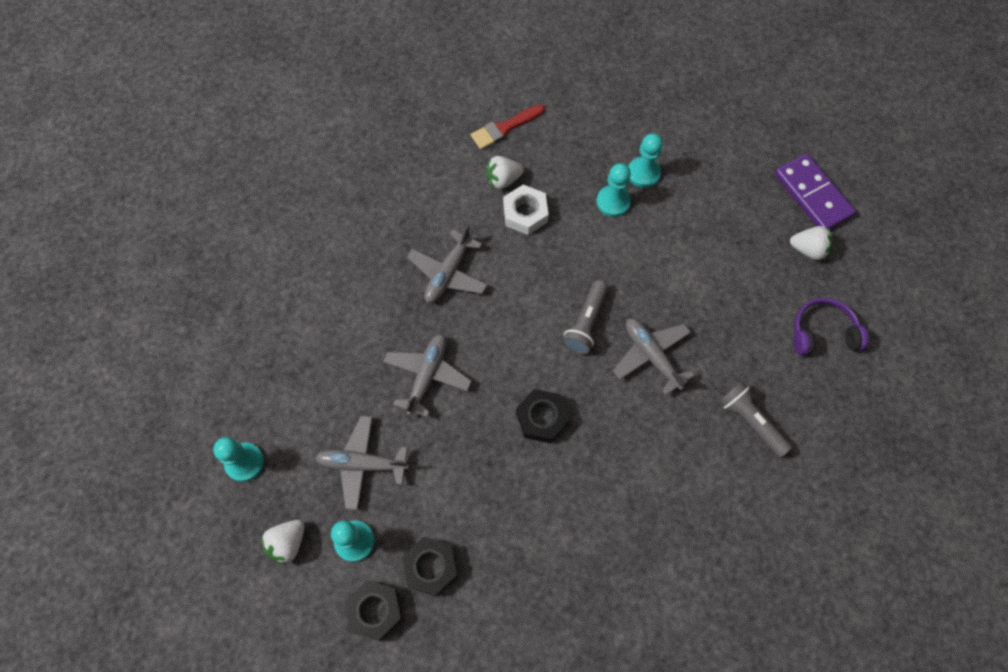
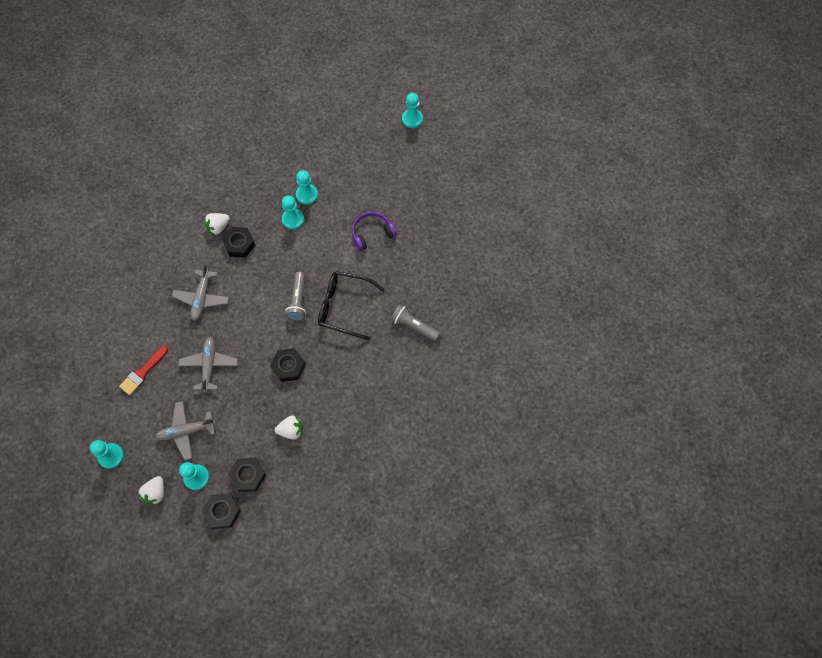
camera: 20 degrees left, 0 degrees up
red brush [471,104,545,150] -> red brush moved to [119,346,168,395]
white nut [503,185,549,235] -> black nut [222,227,256,258]
grey plane [613,318,695,395] -> black glasses [318,271,385,340]
purple domino [774,154,856,229] -> none
white strawberry [790,226,833,260] -> white strawberry moved to [275,415,303,440]
purple headphones [793,298,869,355] -> purple headphones moved to [352,212,397,251]
none -> turquoise pawn [402,93,423,128]

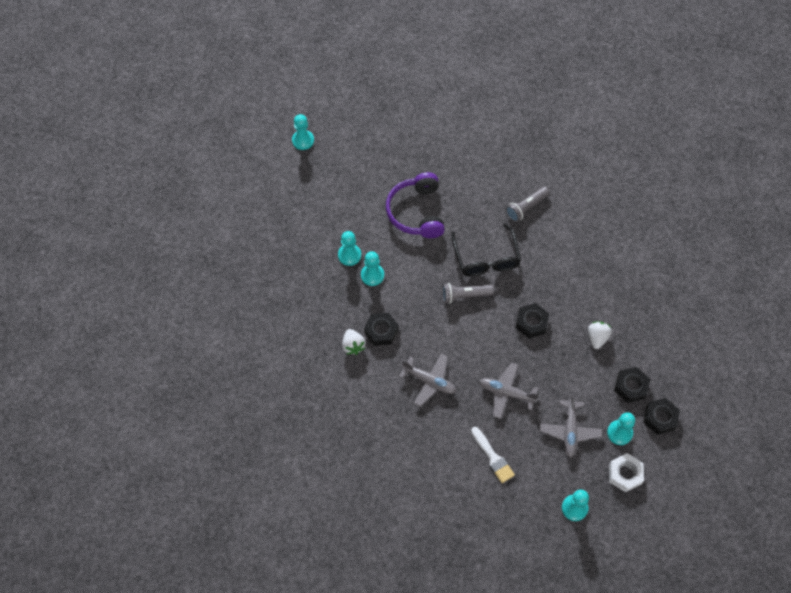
camera: 70 degrees left, 5 degrees down
red brush [119,346,168,395] -> white brush [471,427,515,483]
white strawberry [138,476,164,505] -> white nut [609,453,644,492]
grey flashlight [285,272,306,321] -> grey flashlight turned 150 degrees clockwise [442,283,494,304]
black glasses [318,271,385,340] -> black glasses turned 45 degrees counterclockwise [452,223,521,277]
purple headphones [352,212,397,251] -> purple headphones [386,172,445,238], size x1.53

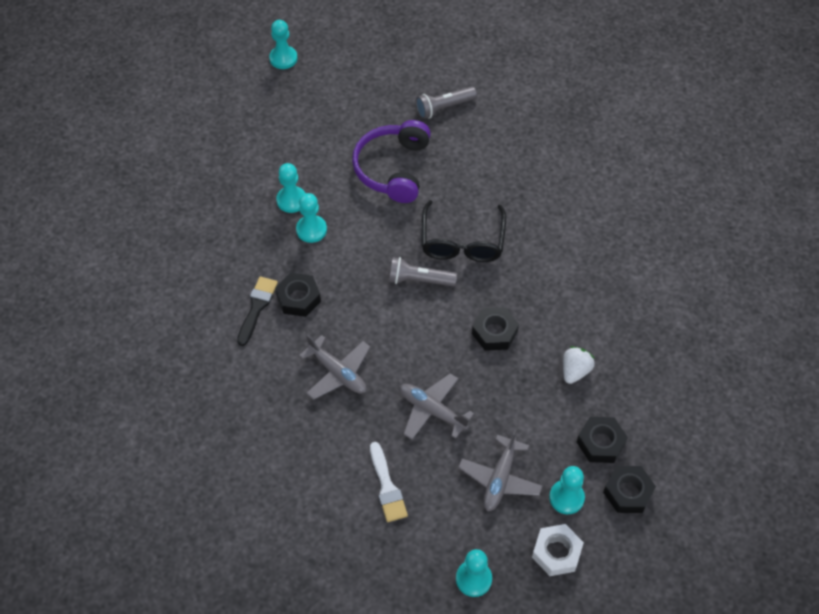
camera: 15 degrees right, 5 degrees down
white strawberry [342,329,366,355] -> black brush [237,276,278,346]
grey flashlight [506,187,550,222] -> grey flashlight moved to [416,87,477,119]

